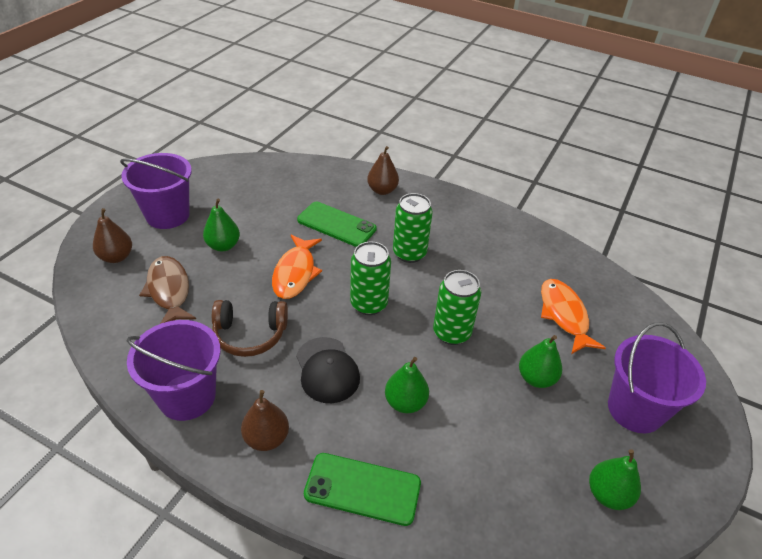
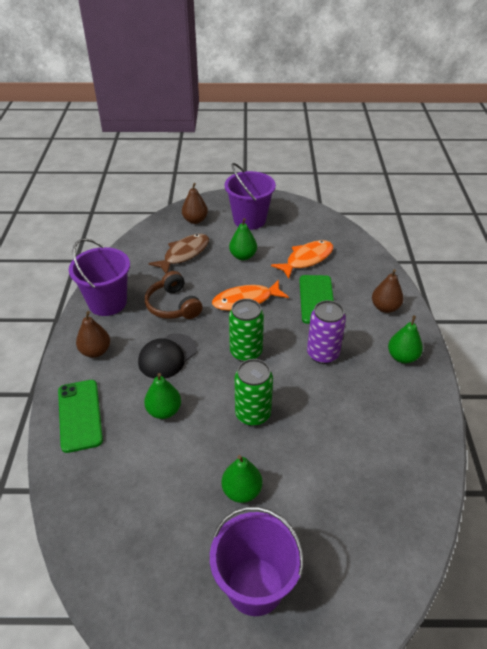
camera: 65 degrees right, 0 degrees up
green can [393,193,433,263] -> purple can [307,300,346,364]
orange fish [541,279,606,354] -> orange fish moved to [271,240,333,279]
green pear [589,449,641,510] -> green pear moved to [388,315,423,364]

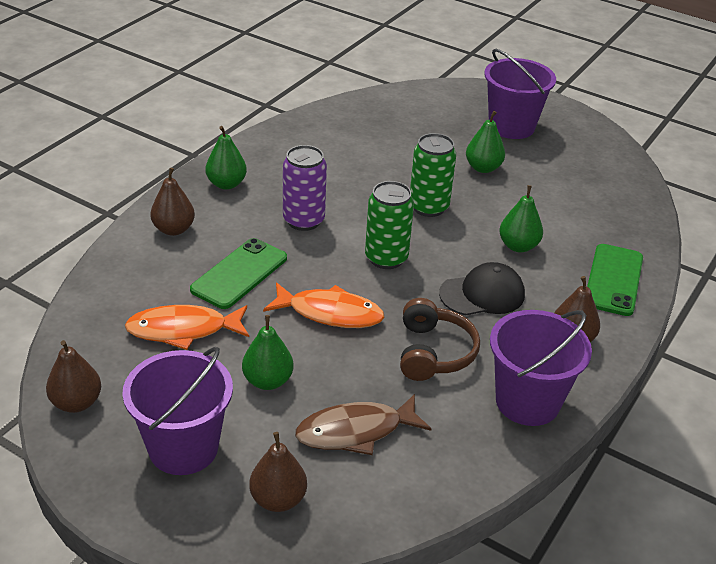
camera: 150 degrees left, 5 degrees down
none -> brown pear [46,340,101,413]

